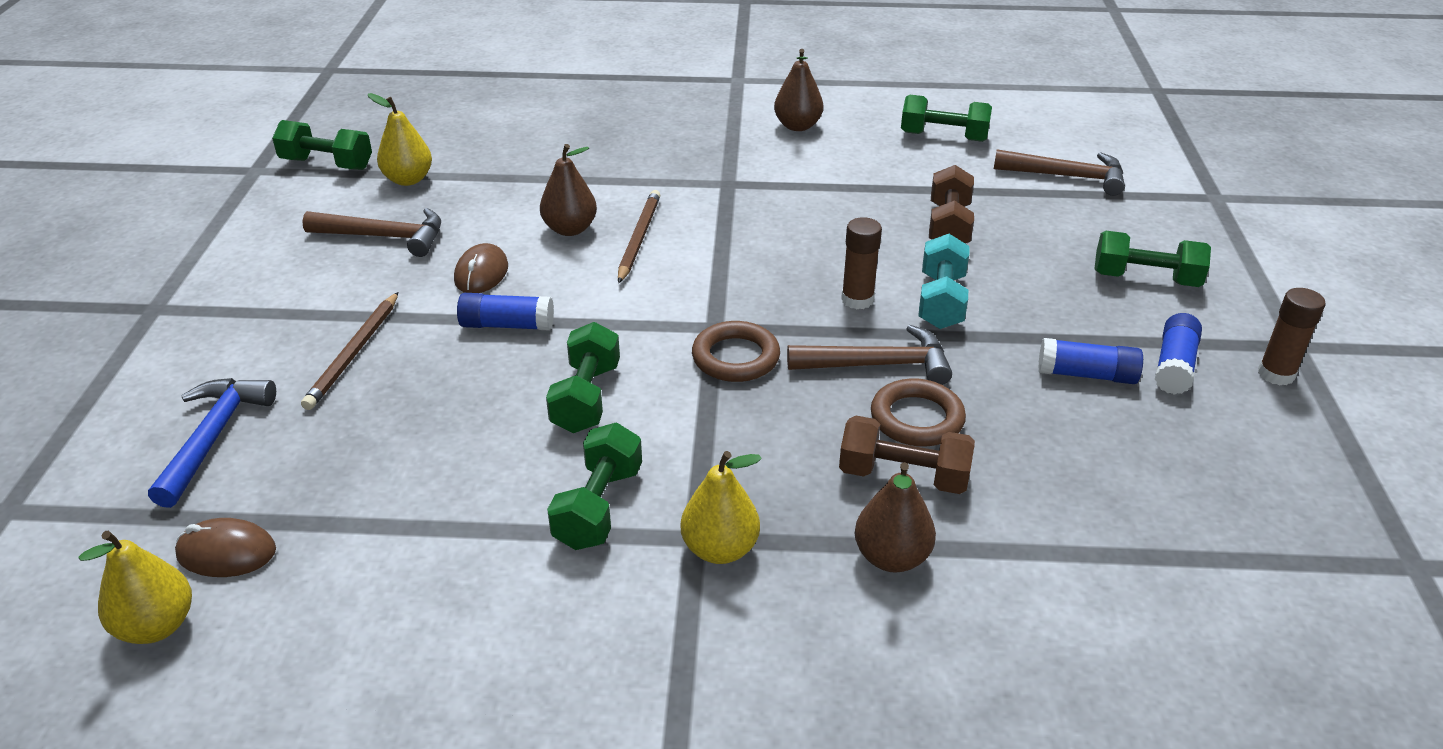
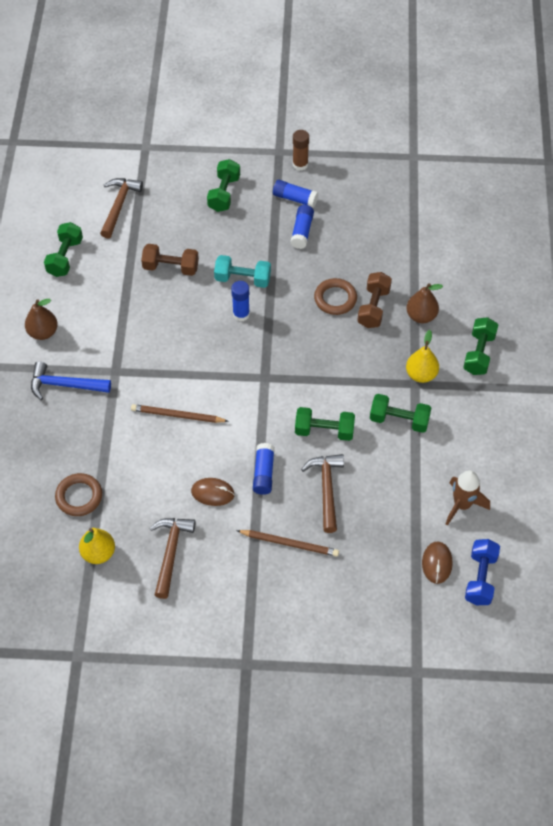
camera: 90 degrees left, 20 degrees up
yellow pear [79,531,192,644] -> blue dumbbell [465,539,500,605]
blue hammer [148,378,276,508] -> blue hammer moved to [31,361,111,400]
green dumbbell [272,120,372,170] -> green dumbbell moved to [463,317,498,375]
brown pear [540,144,597,236] -> none
brown ring [692,321,780,382] -> brown ring moved to [55,473,102,516]
brown hammer [787,325,952,385] -> brown hammer moved to [301,454,344,533]
brown glue stick [841,217,882,309] -> blue glue stick [231,281,250,321]
none -> brown rocket [446,470,490,526]

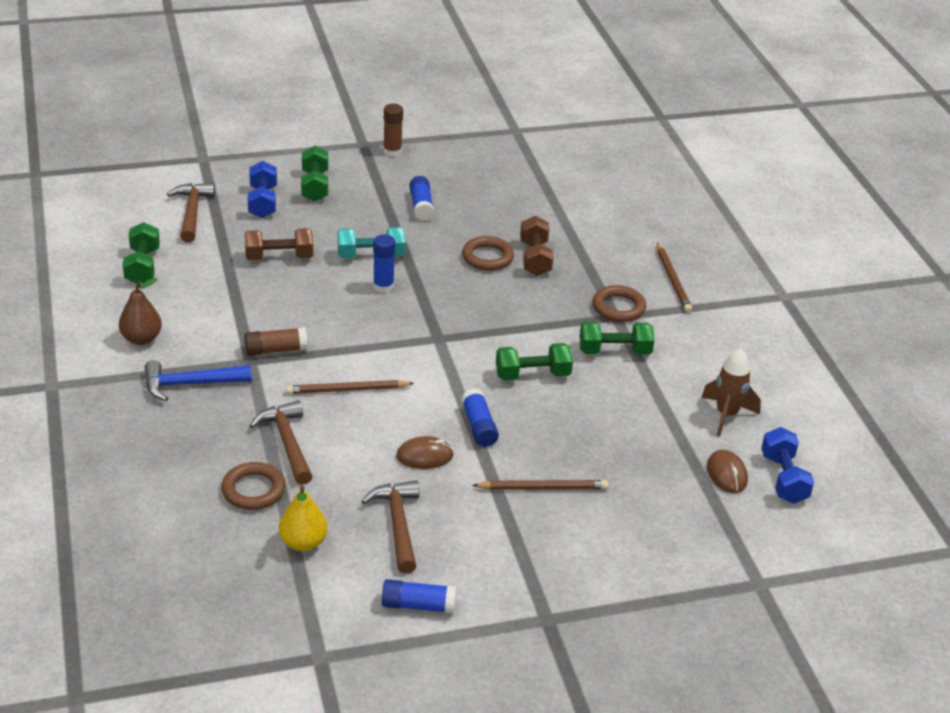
camera: 20 degrees left, 20 degrees down
blue glue stick [273,180,318,208] -> blue glue stick moved to [382,579,457,614]
brown hammer [301,454,344,533] -> brown hammer moved to [249,400,313,485]
yellow pear [406,330,439,383] -> brown ring [592,285,646,322]
brown pear [407,283,443,323] -> none
green dumbbell [463,317,498,375] -> brown pencil [657,243,692,313]
none -> brown glue stick [244,327,308,355]
none -> blue dumbbell [248,161,277,218]

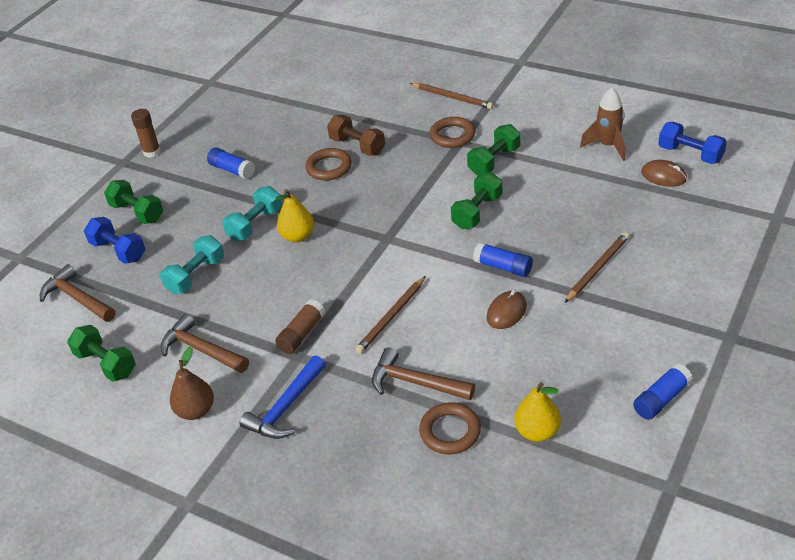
camera: 40 degrees left, 5 degrees up
brown dumbbell [245,228,313,260] -> turquoise dumbbell [160,235,224,294]
brown hammer [361,480,419,574] -> brown hammer moved to [160,314,249,373]
blue glue stick [373,234,395,293] -> yellow pear [276,189,314,242]

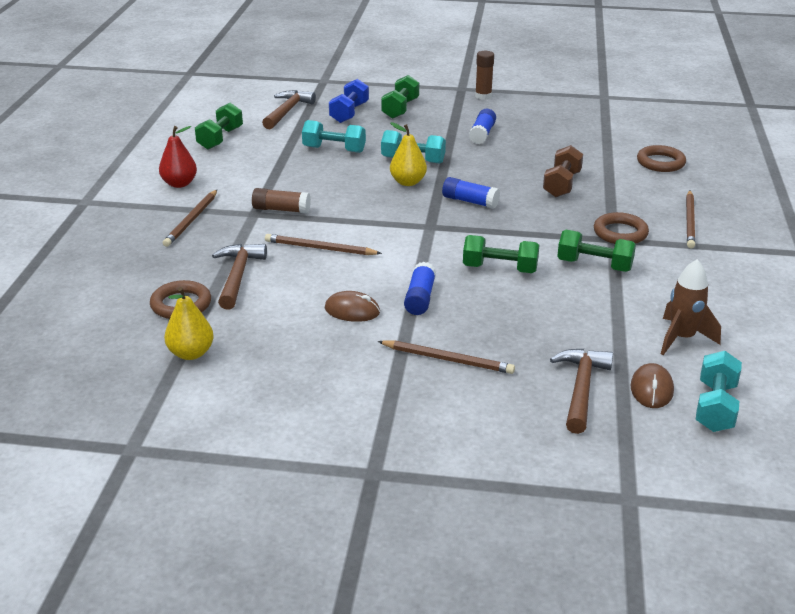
camera: 65 degrees right, 10 degrees down
brown hammer [160,314,249,373] -> brown hammer moved to [550,349,613,434]
brown pear [170,347,214,420] -> red pear [159,126,197,188]
blue hammer [240,356,326,439] -> brown pencil [163,190,217,247]
brown ring [305,148,352,181] -> brown ring moved to [637,145,686,172]
blue glue stick [633,364,693,420] -> blue glue stick moved to [442,177,500,209]
blue dumbbell [658,122,727,164] -> turquoise dumbbell [696,351,742,432]

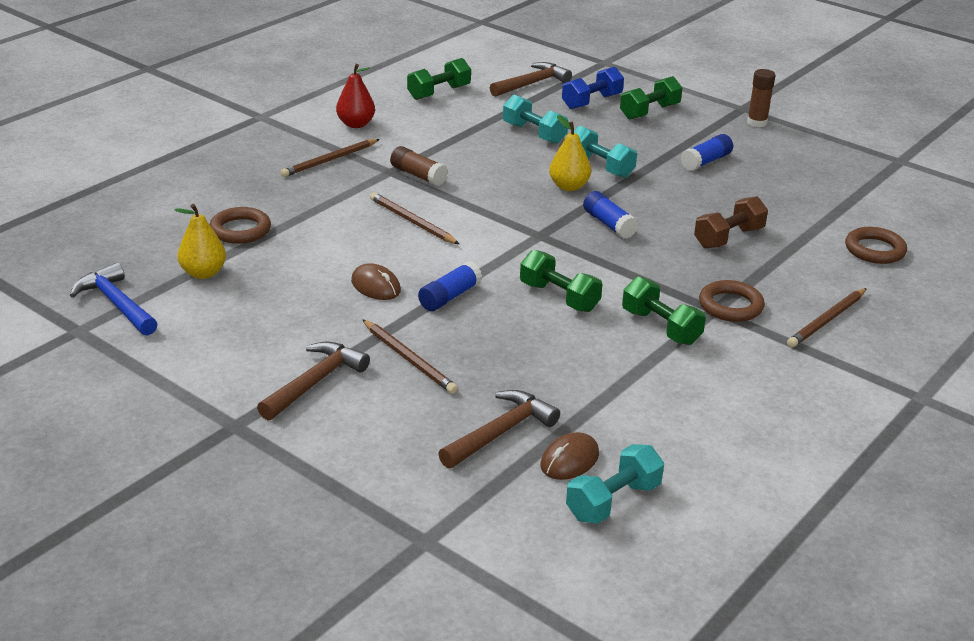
camera: 30 degrees right, 0 degrees up
brown hammer [212,244,267,309] -> brown hammer moved to [257,341,370,420]
brown rocket [661,259,721,355] -> none
none -> blue hammer [70,263,158,336]

